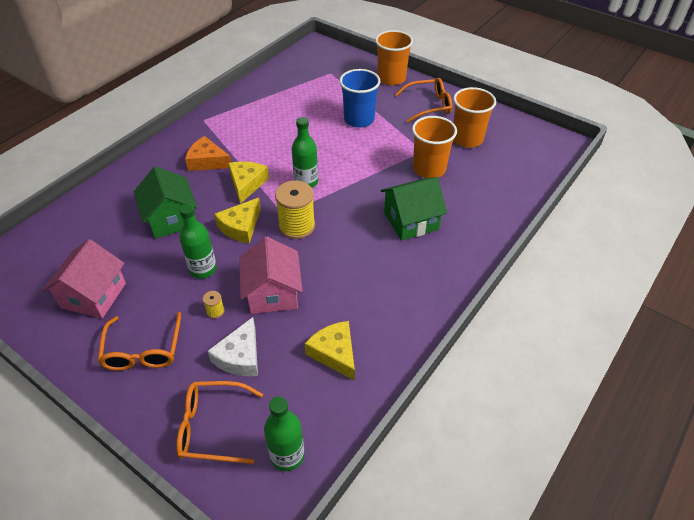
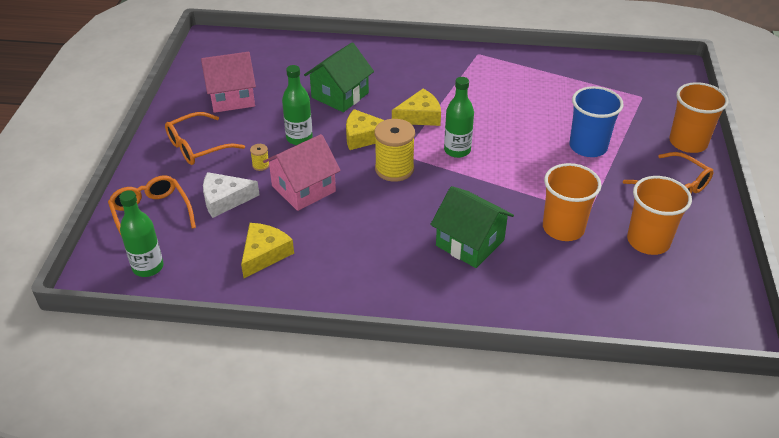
camera: 60 degrees right, 5 degrees down
orange cheese [185,136,231,171] -> none

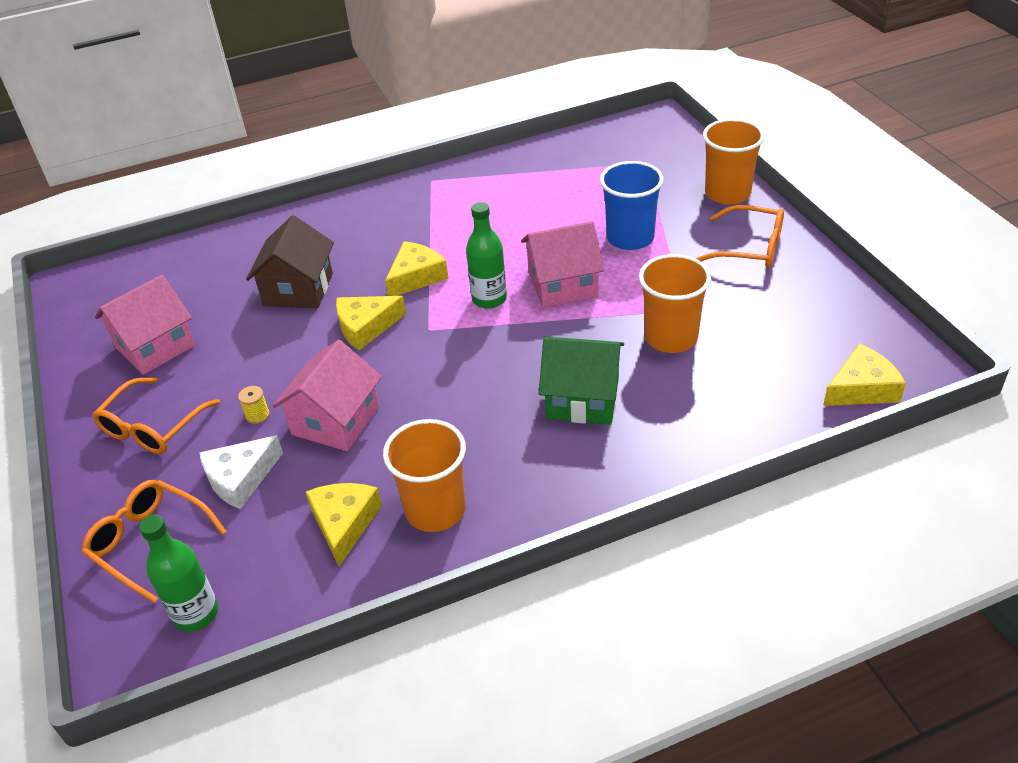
camera: 25 degrees left, 0 degrees up
green bottle [282,65,313,145] -> none
green house [304,43,374,112] -> brown house [246,215,334,308]
yellow spool [374,119,415,182] -> none
orange cup [627,176,692,255] -> orange cup moved to [383,419,466,532]
none -> pink house [521,221,604,308]
none -> yellow cheese [823,343,906,406]

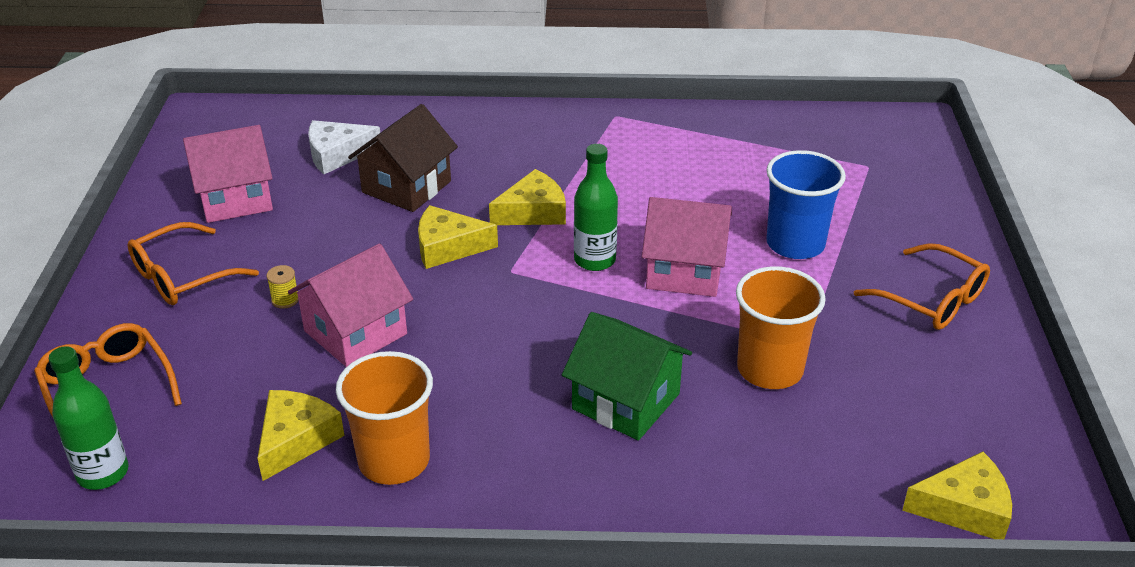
camera: 20 degrees right, 5 degrees down
white cheese [199,435,283,509] -> white cheese moved to [308,120,380,174]
orange cup [703,118,765,205] -> none

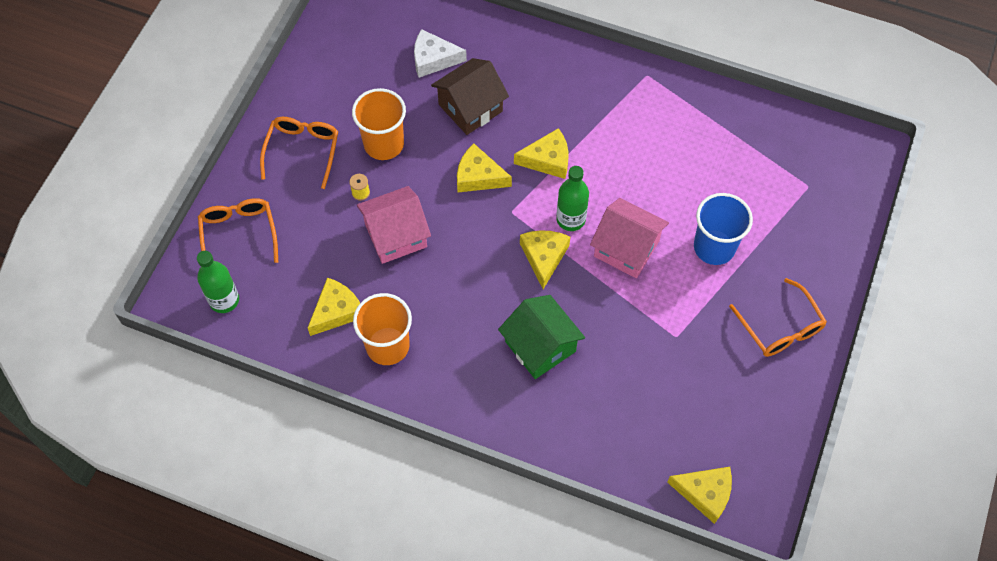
camera: 20 degrees right, 25 degrees up
orange glasses [128,222,259,305] -> orange glasses turned 120 degrees clockwise [260,117,338,189]
pink house [183,125,273,223] -> none
orange cup [736,266,826,389] -> orange cup moved to [352,88,406,160]
none -> yellow cheese [520,230,570,289]

